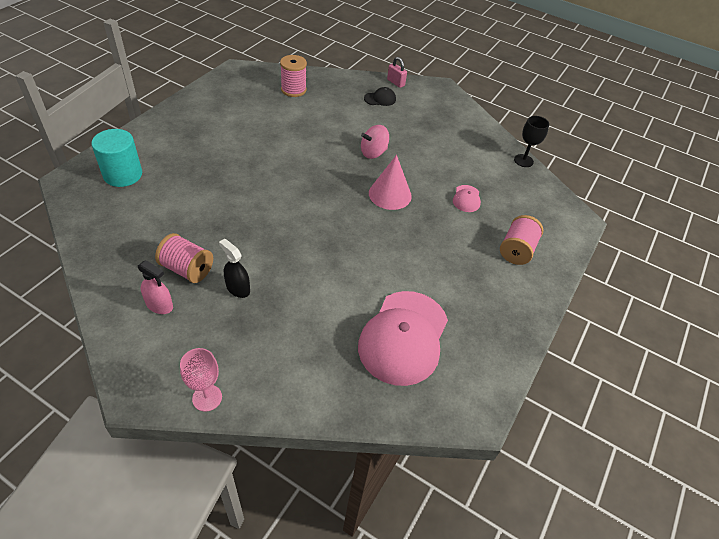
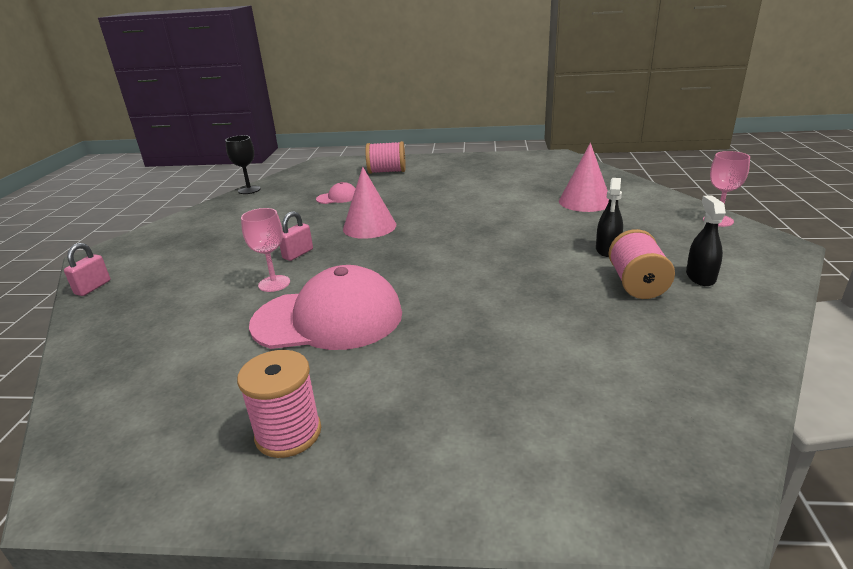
camera: 110 degrees left, 20 degrees down
turquoise cylinder [91,129,142,187] -> none
pink spray bottle [138,260,173,314] -> black spray bottle [686,195,726,286]
pink spool [280,55,307,97] -> pink spool moved to [237,350,321,458]
pink cap [358,291,448,386] -> pink cap moved to [249,265,402,350]
pink spinning top [361,125,389,159] -> pink padlock [280,211,313,261]
black cap [364,87,396,106] -> none
none -> pink goblet [241,208,290,292]
none -> pink cone [559,143,609,212]

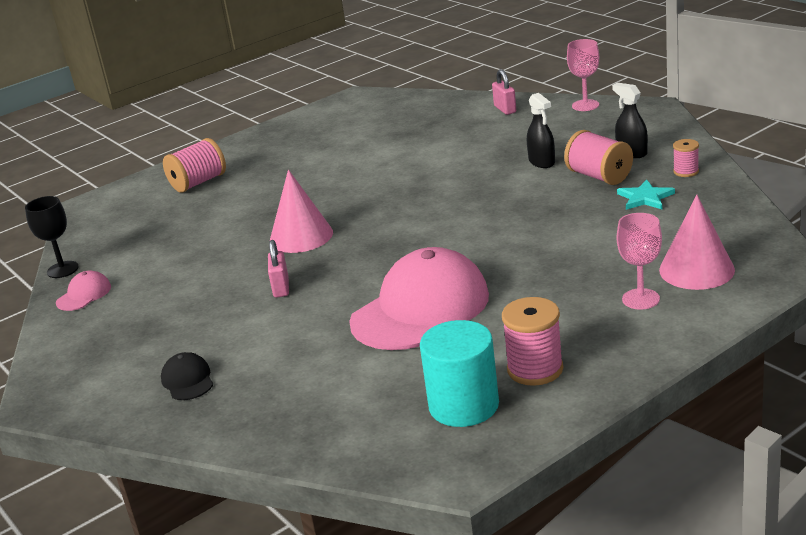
camera: 40 degrees left, 0 degrees up
pink padlock [64,243,110,296] -> pink padlock moved to [492,69,516,115]
pink goblet [241,208,290,292] -> pink goblet moved to [617,213,662,310]
pink cap [316,182,356,204] -> pink cap moved to [56,271,111,311]
pink cone [559,143,609,212] -> pink cone moved to [659,194,735,290]
none -> black cap [161,352,213,400]
none -> turquoise cylinder [420,320,499,427]
none -> turquoise star [617,179,675,210]
none -> pink spool [673,139,699,177]

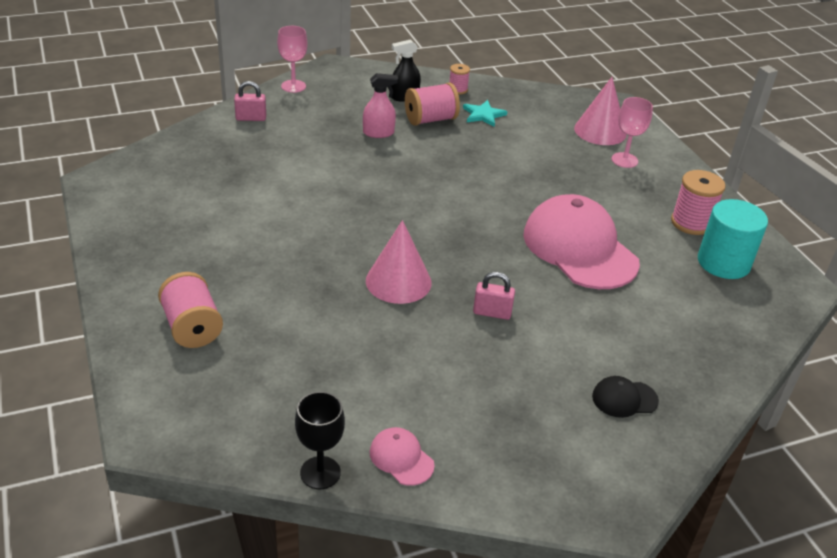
camera: 80 degrees left, 10 degrees up
black spray bottle [527,93,555,168] -> pink spray bottle [363,73,398,138]

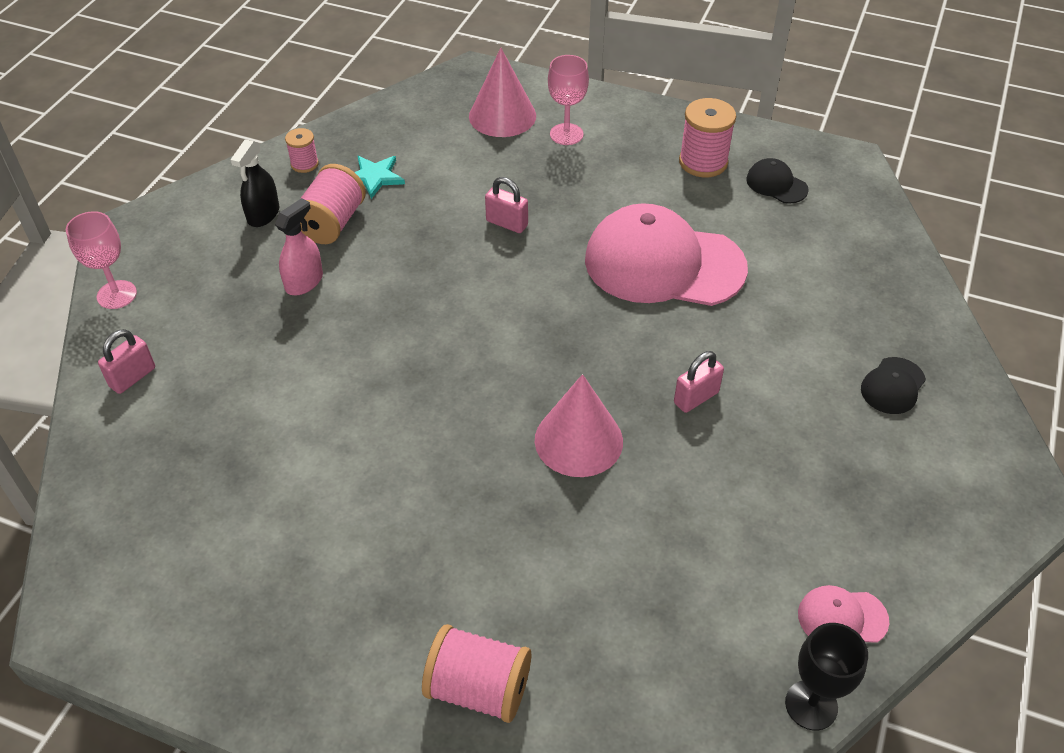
camera: 45 degrees left, 10 degrees up
turquoise cylinder [698,199,768,279] -> black cap [746,158,809,204]
none -> pink padlock [485,177,528,233]

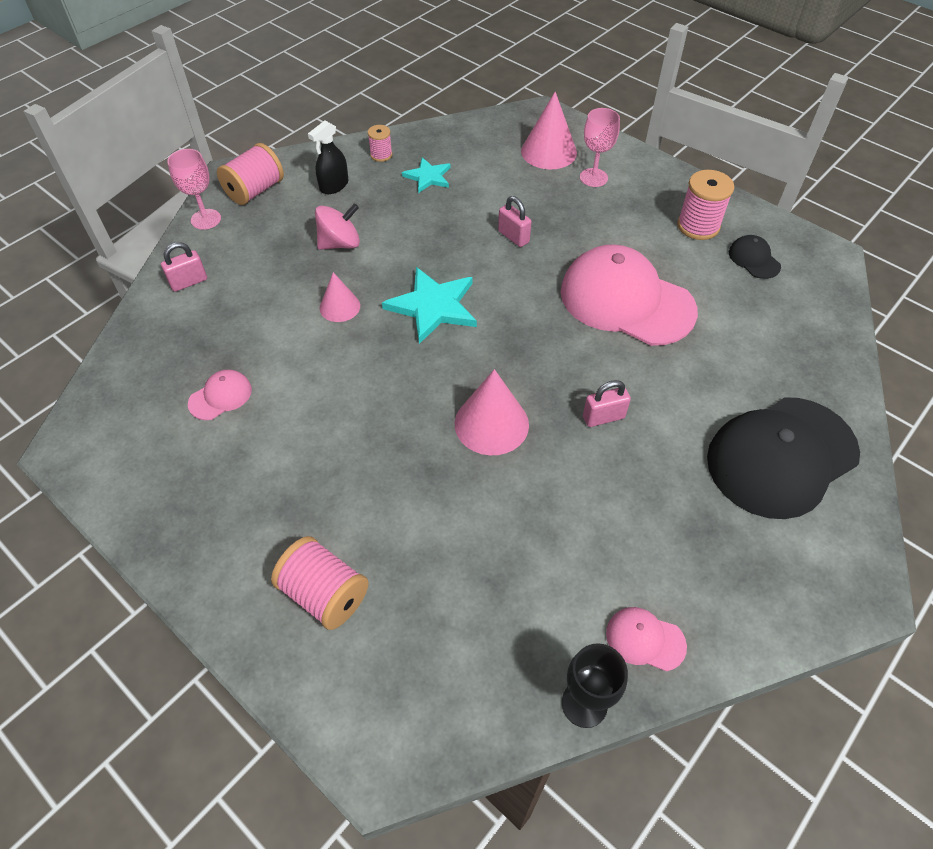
camera: 20 degrees right, 5 degrees up
pink spray bottle [275,198,323,295] -> pink spinning top [315,203,360,250]
pink spool [300,164,366,244] -> pink spool moved to [217,143,284,205]
black cap [861,357,926,414] -> black cap [707,397,860,519], size x2.35
none -> pink cap [188,370,252,420]
none -> pink cone [320,272,360,322]
none -> turquoise star [382,267,477,344]

